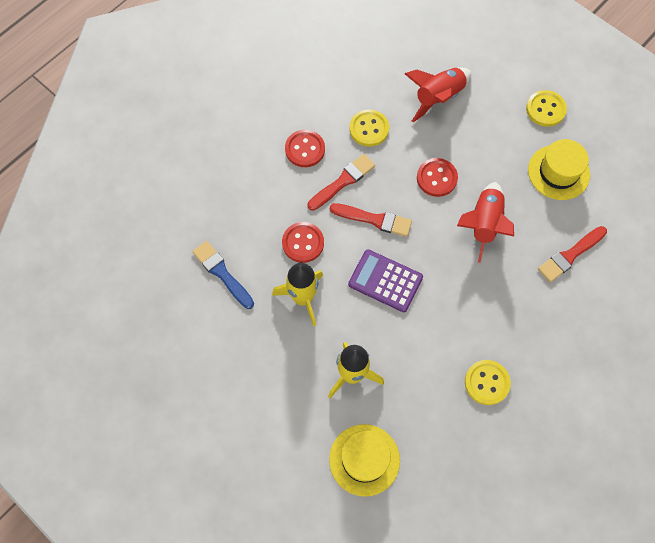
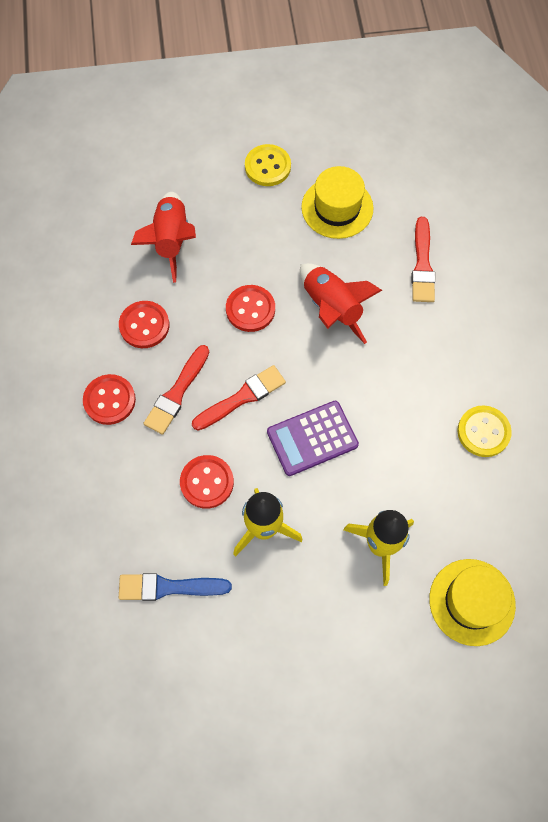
camera: 50 degrees left, 0 degrees up
red brush [308,154,375,211] -> red brush turned 150 degrees counterclockwise [143,345,209,435]
yellow button [349,109,389,147] -> red button [119,301,169,348]

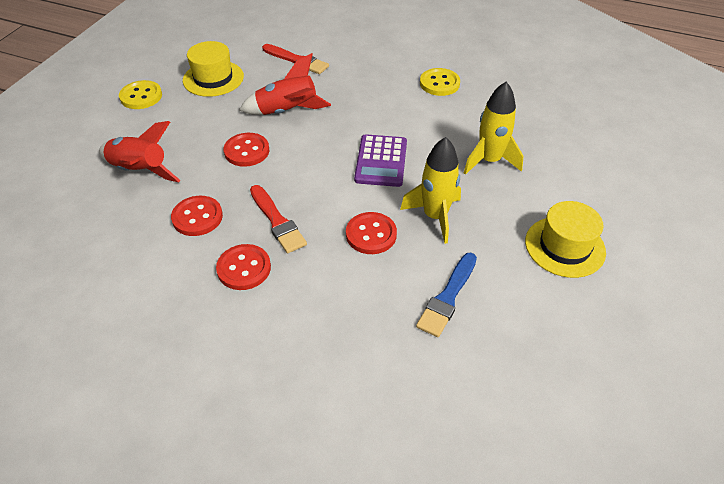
camera: 60 degrees left, 20 degrees down
red brush [192,365,286,431] -> none
yellow hat [429,559,516,646] -> yellow hat moved to [525,201,606,278]

